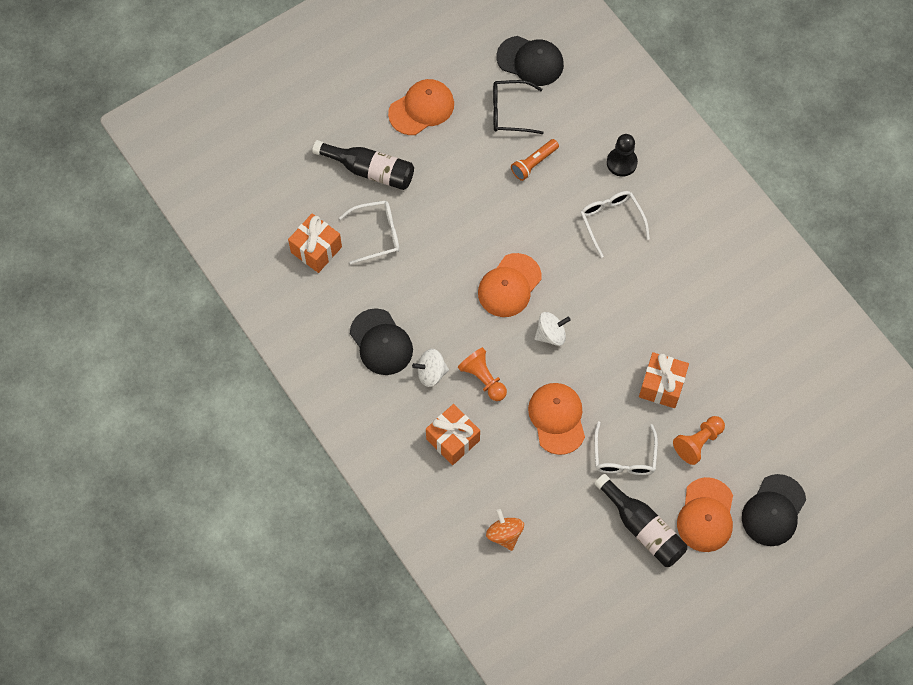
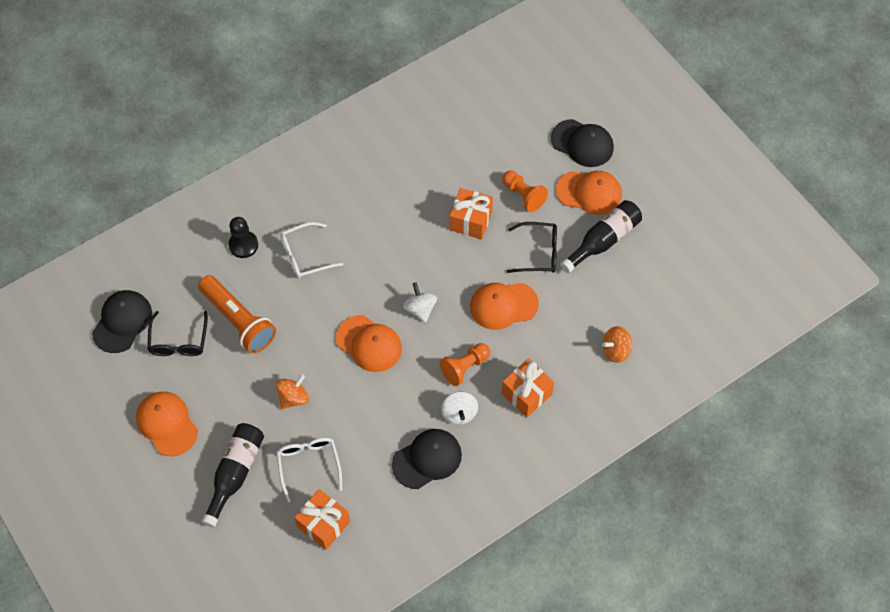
camera: 90 degrees left, 5 degrees down
orange flashlight [511,139,559,181] -> orange flashlight [198,275,276,353], size x1.80
white glasses [594,421,658,475] -> black glasses [506,222,557,273]
none -> orange spinning top [276,374,309,409]

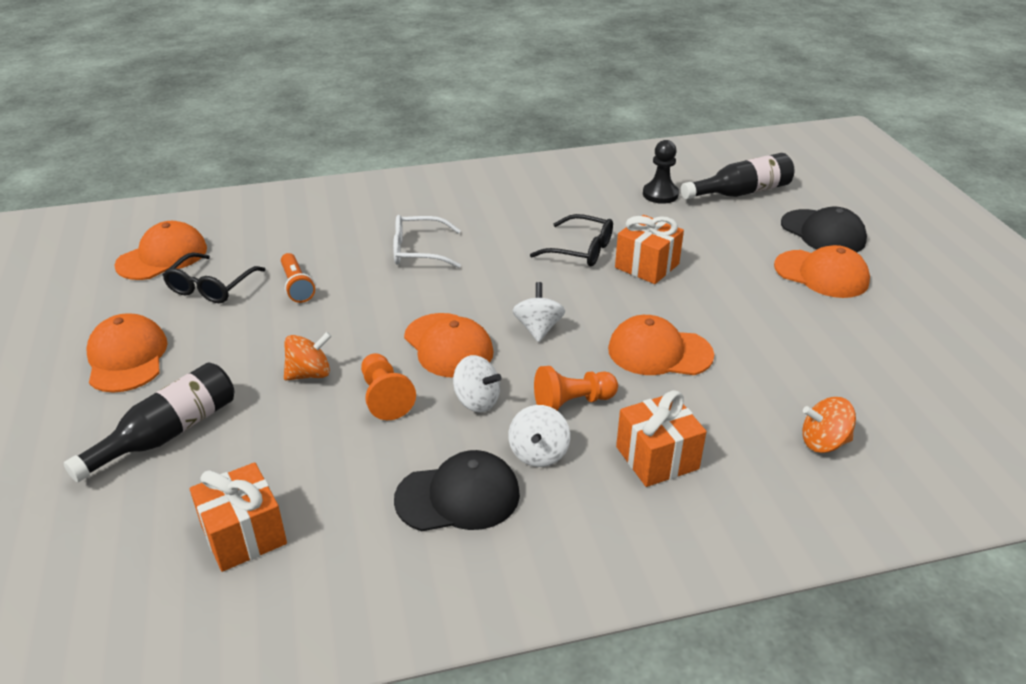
camera: 20 degrees right, 25 degrees down
black cap [92,290,152,353] -> orange cap [114,221,207,280]
orange flashlight [198,275,276,353] -> orange flashlight [281,253,315,303], size x0.56
black pawn [228,217,258,258] -> black pawn moved to [643,140,679,204]
white glasses [276,437,342,502] -> none
orange pawn [502,171,548,212] -> orange pawn moved to [361,353,416,420]
black glasses [506,222,557,273] -> black glasses moved to [530,214,613,267]
black bottle [560,200,642,273] -> black bottle moved to [681,153,795,200]
none -> white spinning top [453,355,501,413]

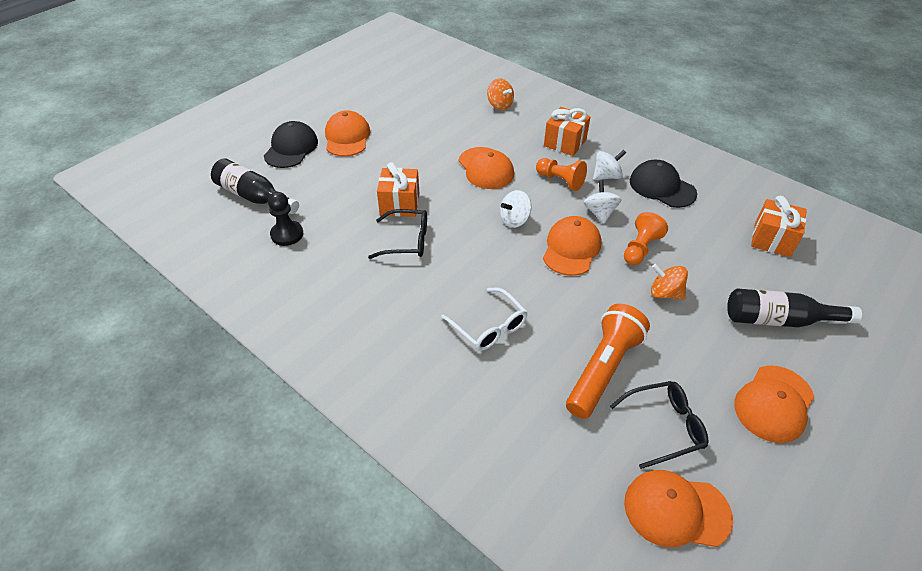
camera: 125 degrees left, 10 degrees up
orange flashlight [281,253,315,303] -> orange flashlight [566,304,650,419], size x1.80
black glasses [530,214,613,267] -> black glasses turned 105 degrees clockwise [368,209,427,259]

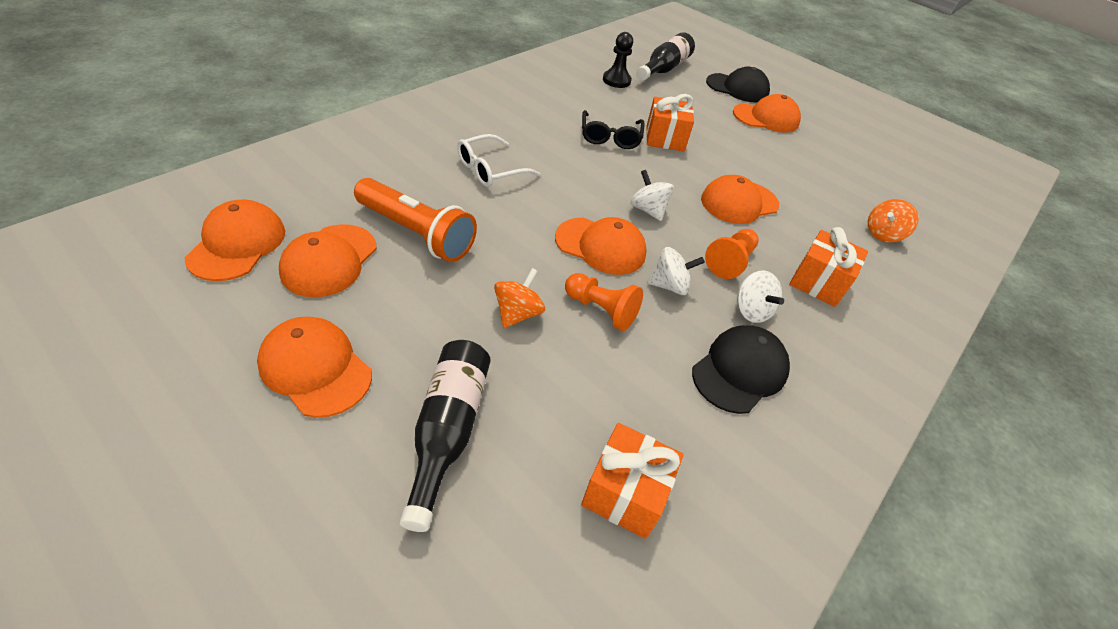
camera: 85 degrees right, 0 degrees up
black glasses [610,381,708,469] -> orange cap [279,224,377,297]

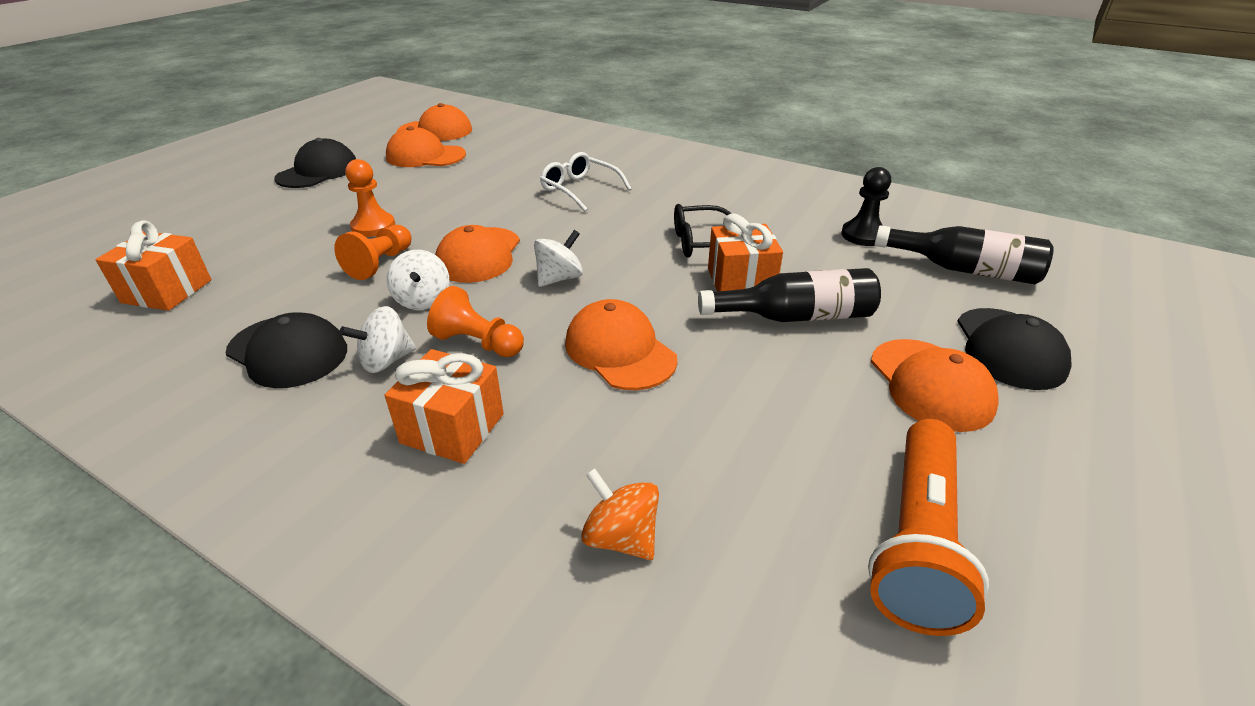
camera: 85 degrees right, 10 degrees down
orange cap [257,317,372,418] -> black cap [274,138,356,188]
orange flashlight [354,178,477,262] -> orange flashlight moved to [868,419,989,636]
black bottle [399,340,490,532] -> black bottle moved to [698,268,881,322]
orange spinning top [494,268,545,328] -> orange pawn [345,159,395,237]

